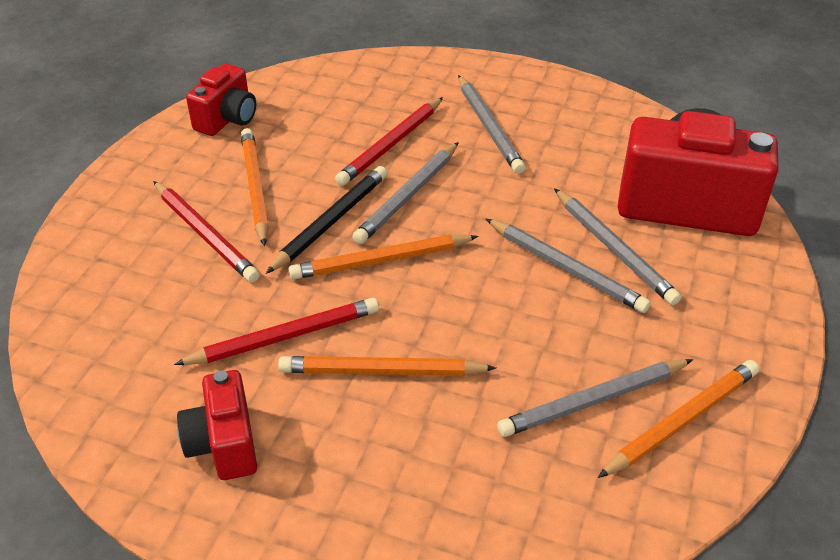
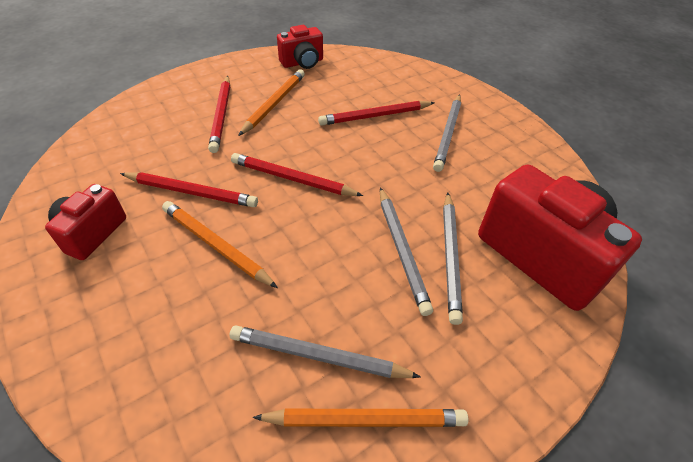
camera: 35 degrees right, 5 degrees up
black pencil [266,166,387,274] -> none
orange pencil [288,235,479,280] -> red pencil [231,153,363,196]
grey pencil [352,142,459,244] -> none

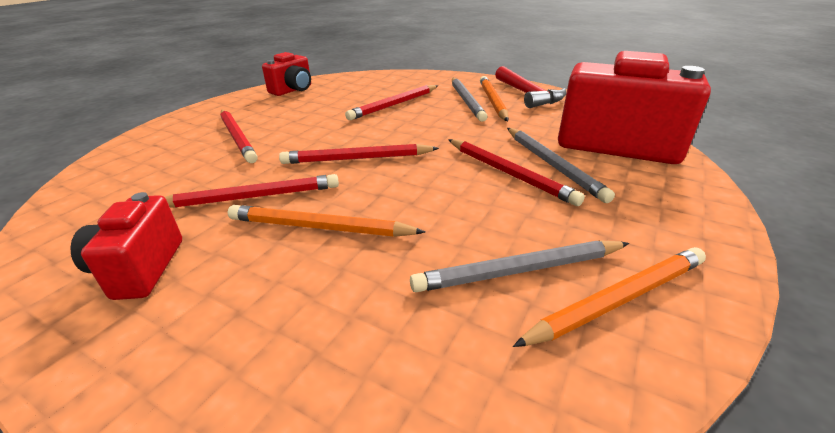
camera: 25 degrees left, 15 degrees down
orange pencil [238,69,305,136] -> orange pencil moved to [480,76,509,121]
grey pencil [380,187,433,316] -> red pencil [448,139,585,206]
none -> red hammer [495,66,566,108]

